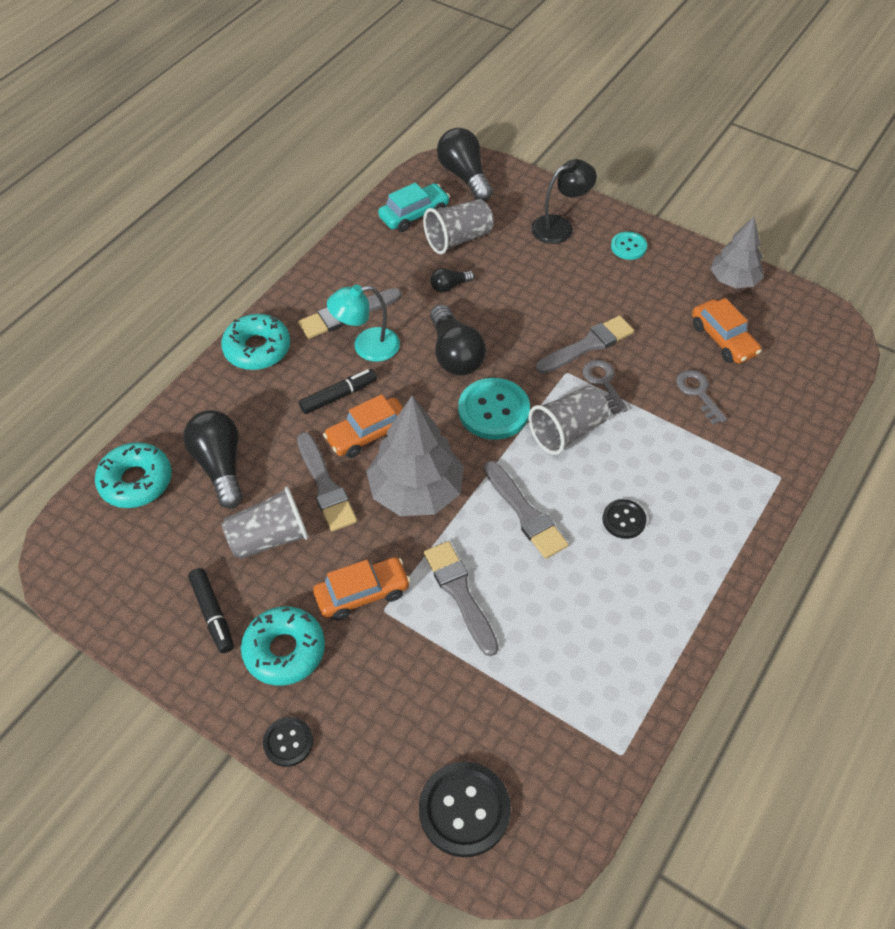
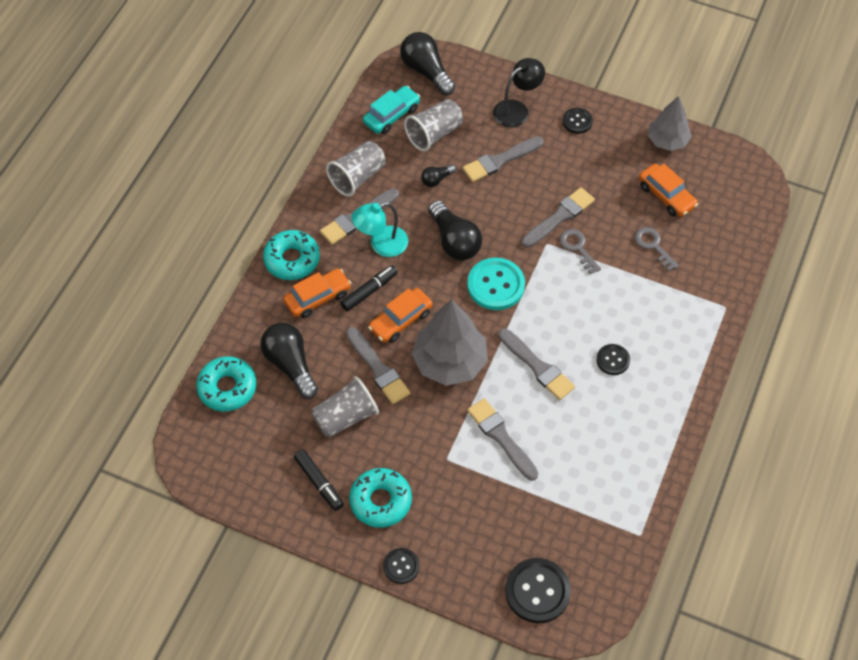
camera: 10 degrees left, 5 degrees up
orange car [313,557,411,621] -> orange car moved to [283,268,351,318]
grey cup [528,386,609,455] -> grey cup moved to [326,141,386,197]
turquoise button [611,232,647,260] -> black button [562,108,593,134]
none -> grey brush [462,136,543,182]

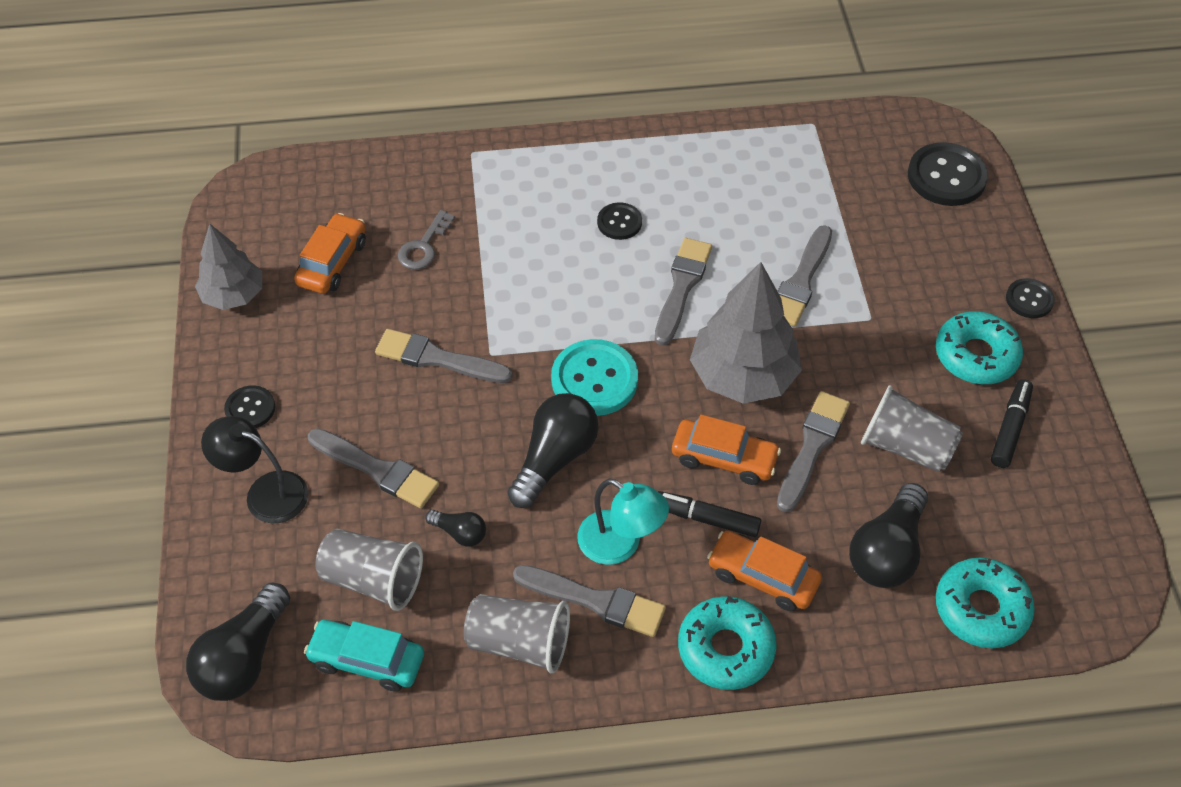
camera: 120 degrees left, 5 degrees down
grey key [560,229,601,275] -> none

